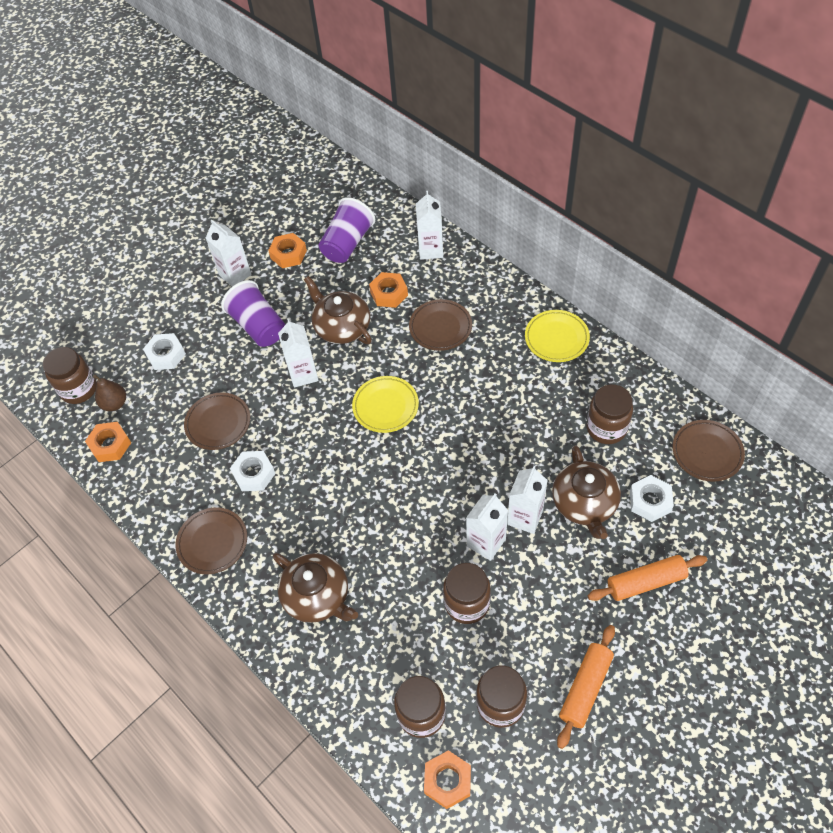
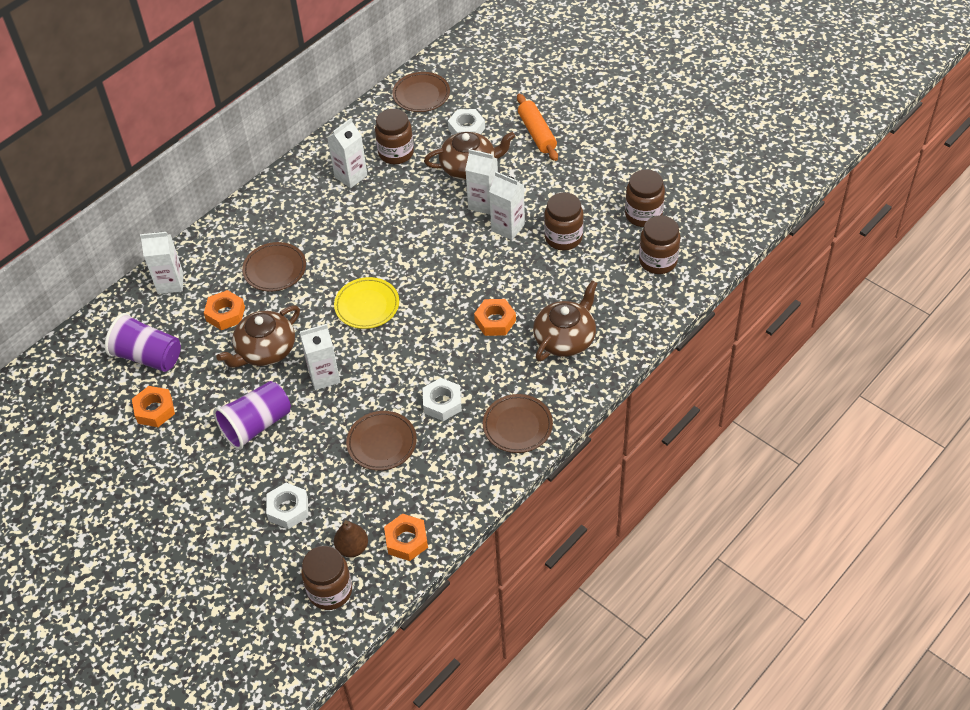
camera: 95 degrees left, 5 degrees down
white carton [206,220,251,287] -> white carton moved to [328,118,367,188]
orange nut [424,750,471,809] -> orange nut moved to [474,299,516,336]
yellow plate [525,310,590,362] -> none
orange rolling pin [557,625,615,749] -> none

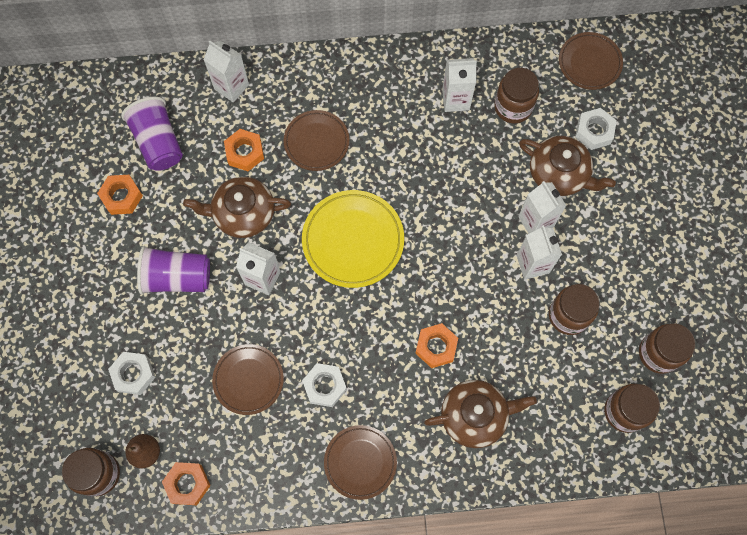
camera: 40 degrees right, 20 degrees up
yellow plate [334,277,399,329] -> yellow plate [302,190,404,288], size x1.50
orange rolling pin [517,94,558,161] -> none

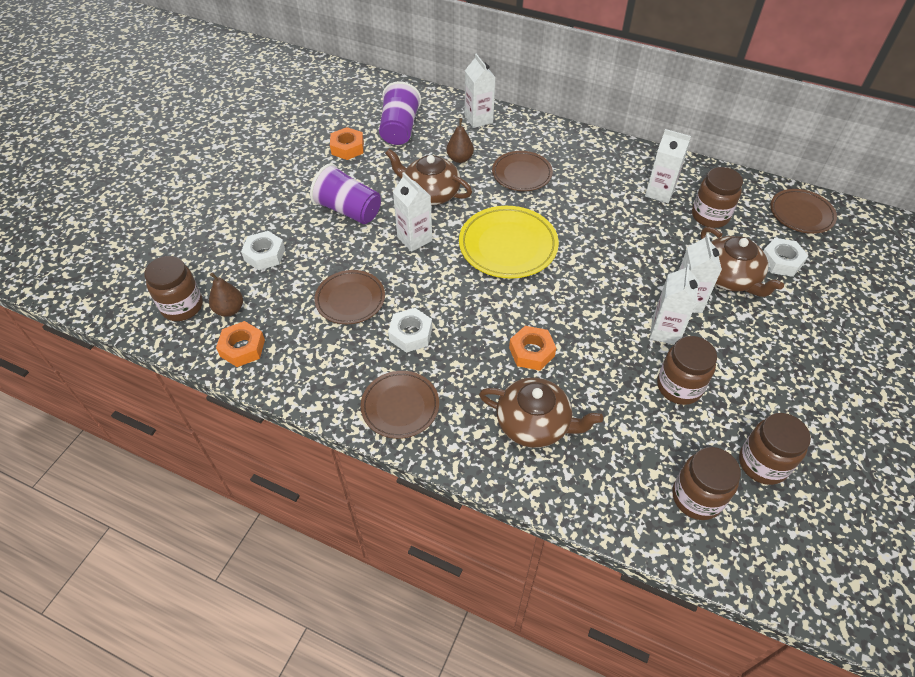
camera: 30 degrees right, 20 degrees down
orange nut [224,129,264,171] -> brown pear [446,118,474,163]

